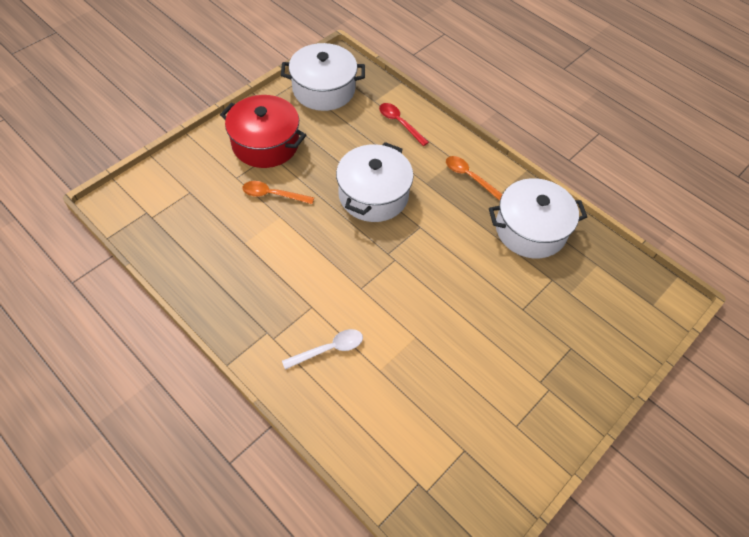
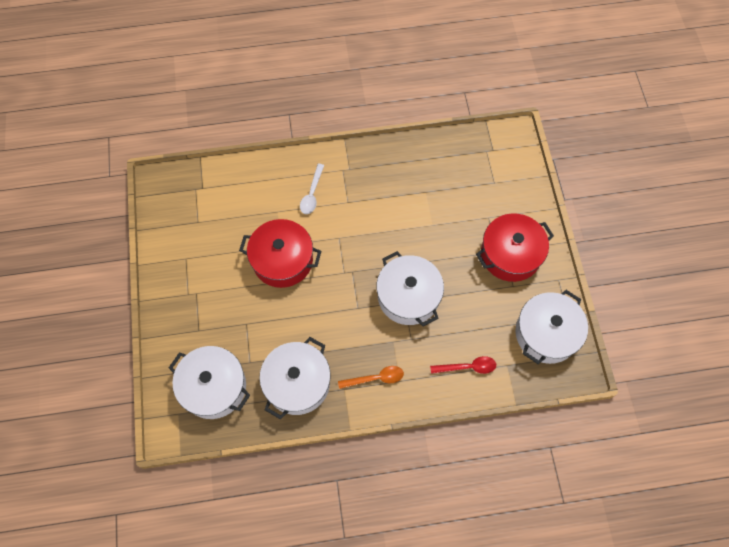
camera: 130 degrees right, 10 degrees up
orange spoon [242,181,314,204] -> none
none -> white pot [169,346,250,419]
none -> red pot [239,219,321,288]

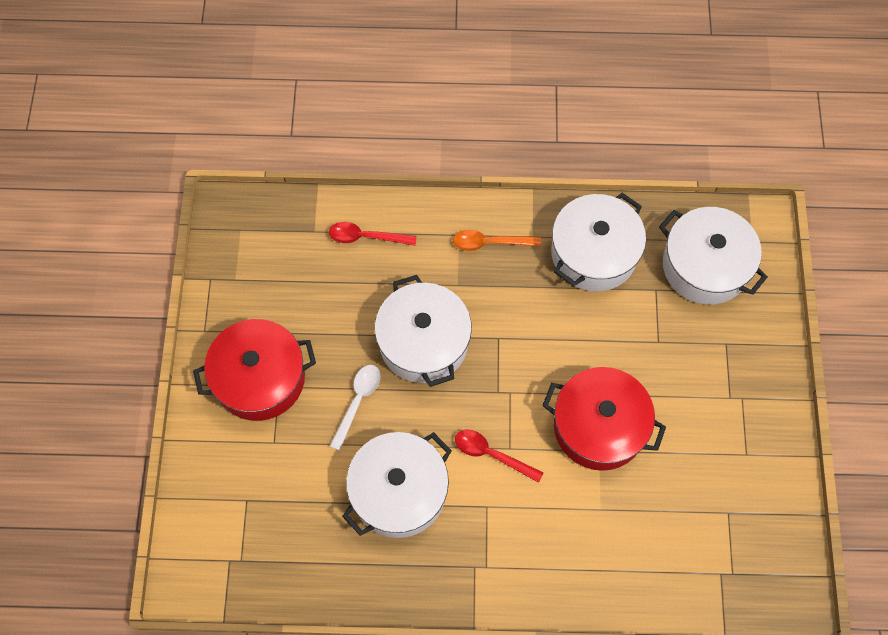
camera: 170 degrees left, 0 degrees up
white spoon [300,164,324,214] -> white spoon moved to [330,365,381,451]
white pot [515,290,588,364] -> white pot moved to [342,432,452,538]
none -> red spoon [455,430,543,483]

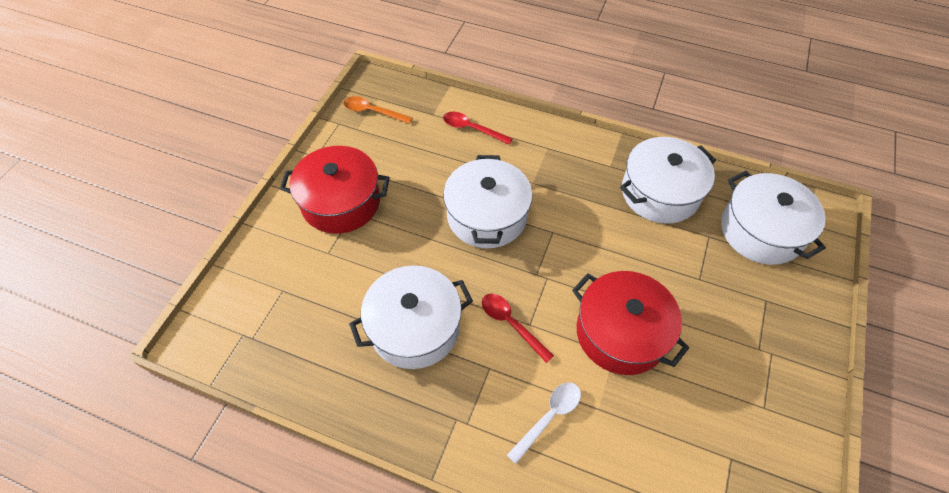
camera: 20 degrees right, 10 degrees down
white spoon [330,365,381,451] -> white spoon moved to [507,382,581,464]
orange spoon [453,230,541,251] -> orange spoon moved to [343,96,413,124]

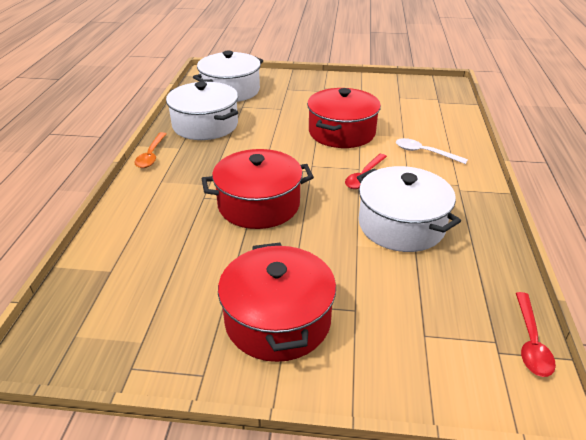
camera: 105 degrees left, 20 degrees down
orange spoon [343,96,413,124] -> orange spoon moved to [135,132,167,168]
red spoon [443,112,513,145] -> red spoon moved to [516,292,556,377]
white pot [443,155,533,248] -> red pot [202,149,314,229]

